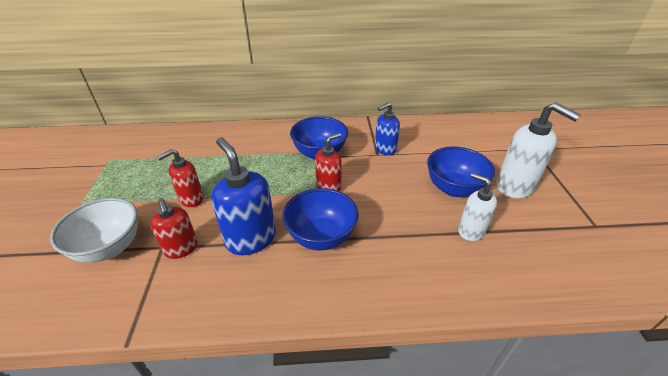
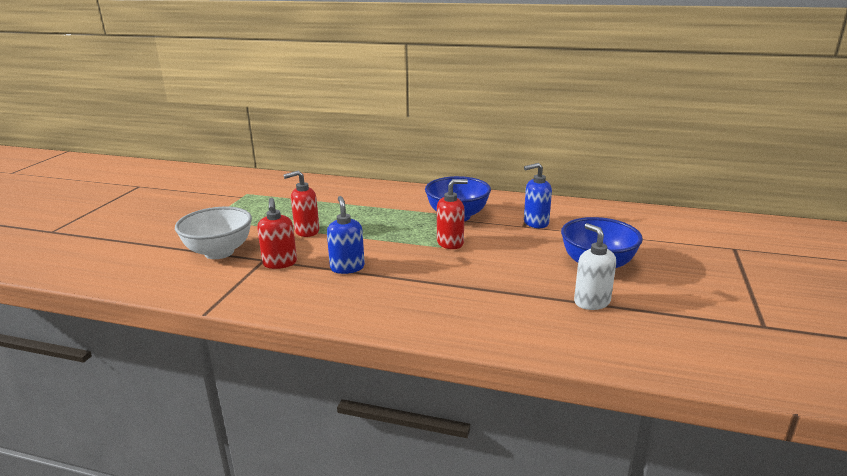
camera: 20 degrees right, 15 degrees down
blue soap dispenser [211,137,276,255] -> blue soap dispenser [327,196,365,274], size x0.63
blue bowl [282,188,359,251] -> none
white soap dispenser [496,102,580,199] -> none

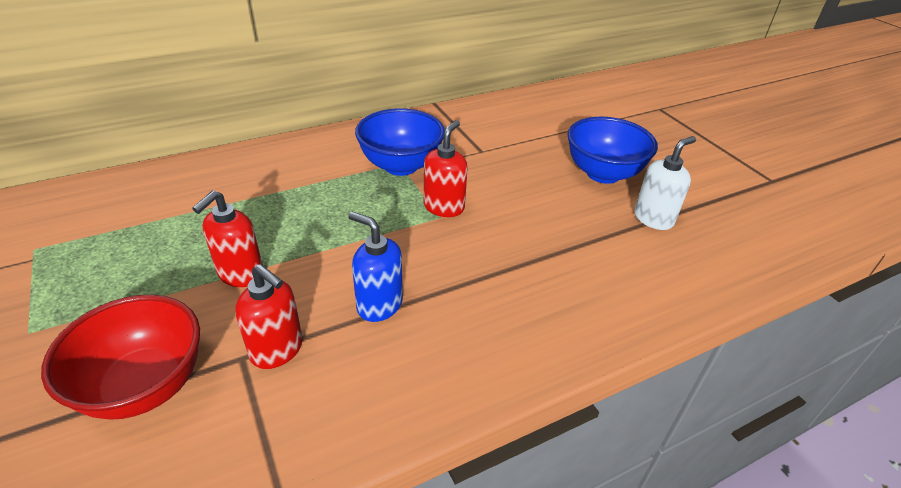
camera: 45 degrees left, 15 degrees up
white bowl [175,207,252,259] -> red bowl [41,295,200,420]
blue soap dispenser [524,163,552,228] -> none
white soap dispenser [574,223,616,310] -> white soap dispenser turned 120 degrees clockwise [634,136,696,230]

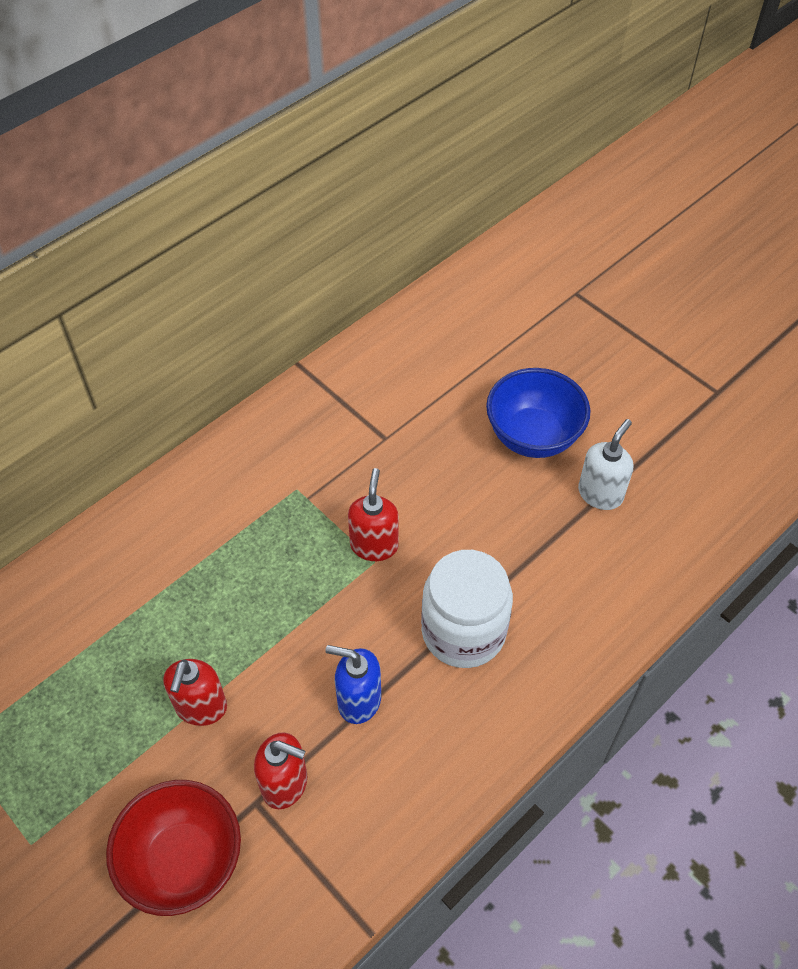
camera: 15 degrees left, 15 degrees up
blue bowl [355,108,445,176] -> none
none -> white jar [421,550,513,668]

